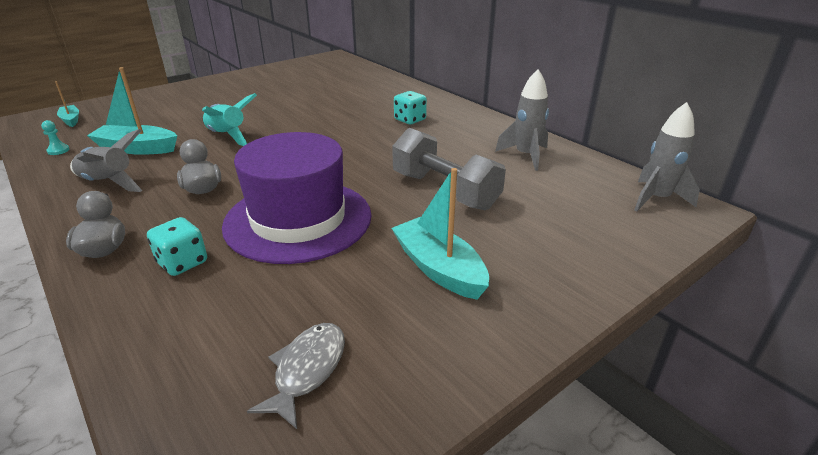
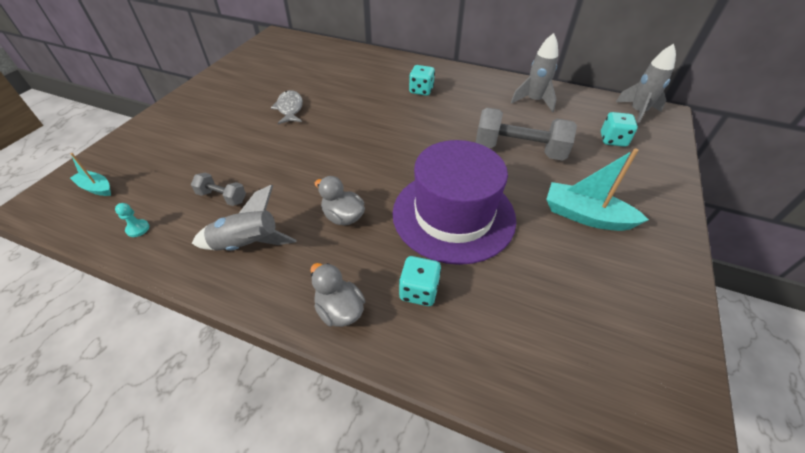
camera: 30 degrees left, 15 degrees up
turquoise boat [87,67,177,155] -> grey dumbbell [191,173,246,206]
turquoise rocket [202,93,257,146] -> none
grey fish [247,323,345,429] -> grey fish moved to [271,90,303,124]
none -> turquoise dice [601,112,638,147]

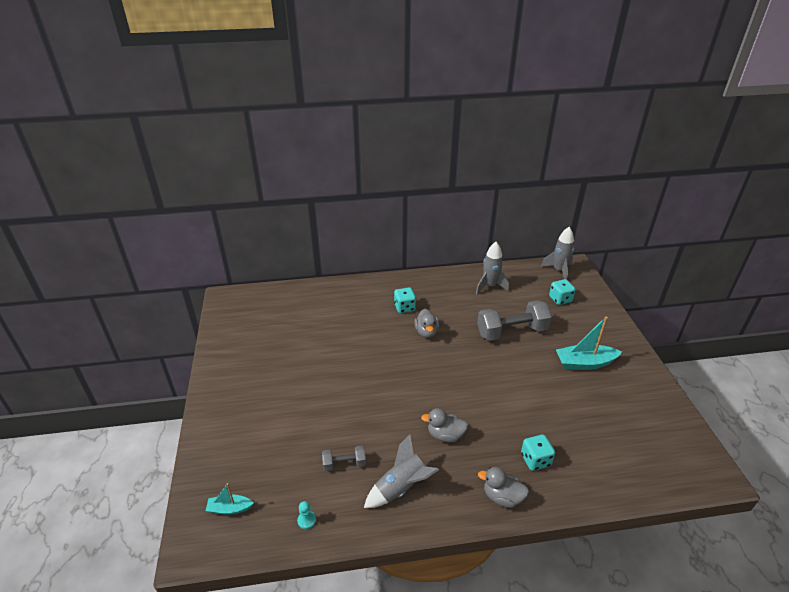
camera: 30 degrees left, 10 degrees down
grey fish [271,90,303,124] -> none
purple hat [392,140,516,265] -> none
none -> grey duck [414,309,439,338]

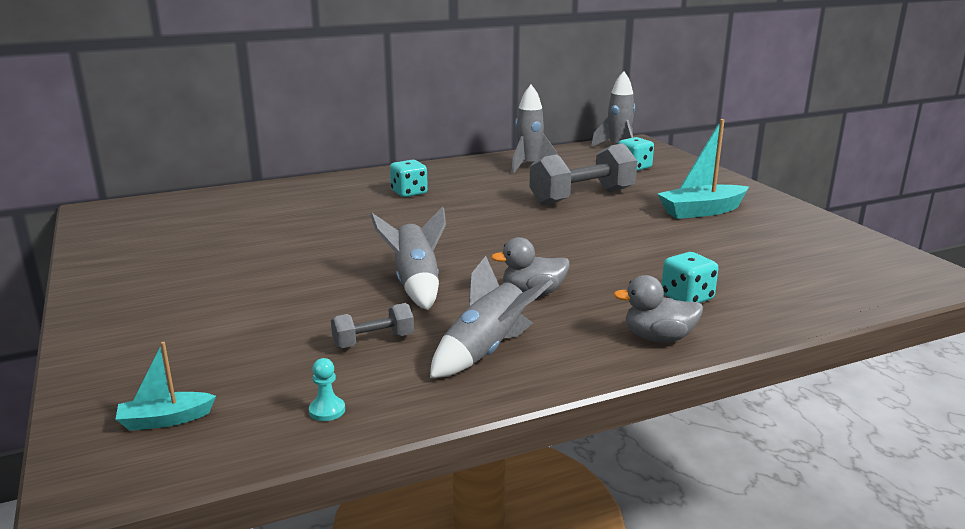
camera: 15 degrees left, 15 degrees down
grey duck [414,309,439,338] -> none
none -> grey rocket [370,207,446,310]

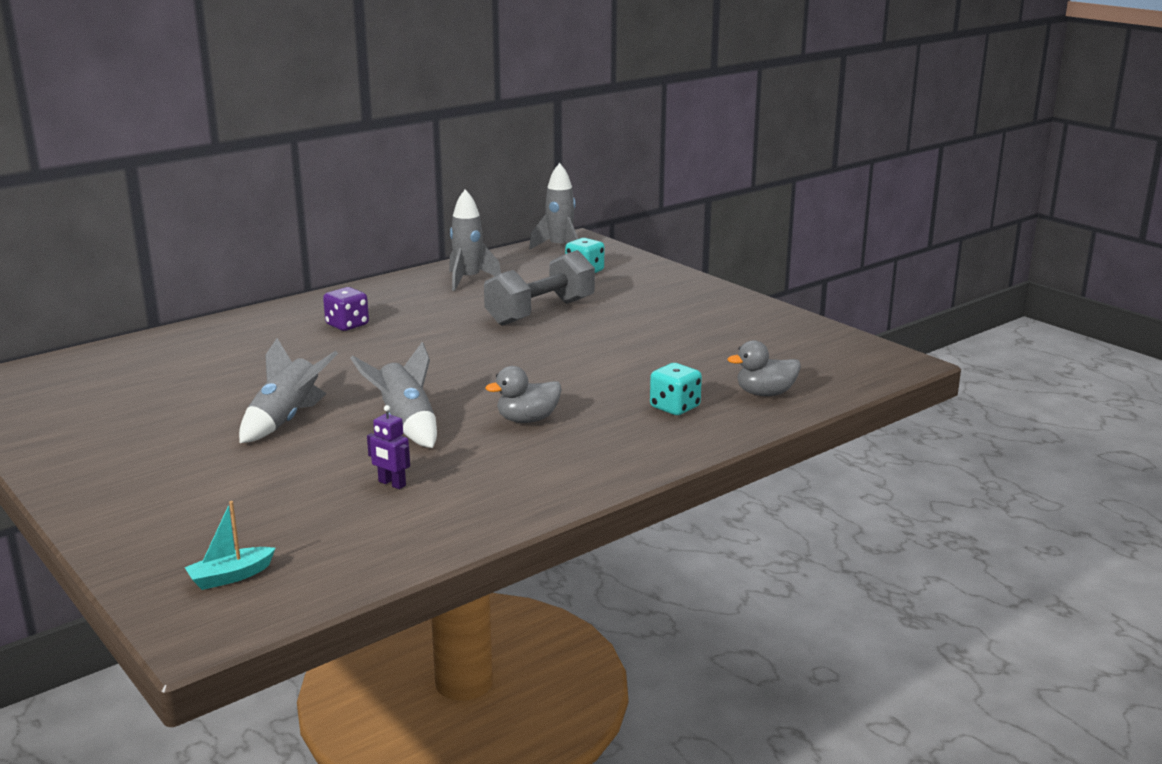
camera: 15 degrees left, 0 degrees up
turquoise pawn [309,358,345,421] -> none
grey dumbbell [331,303,414,349] -> purple robot [367,405,410,489]
turquoise dice [390,160,428,197] -> purple dice [323,287,369,331]
grey rocket [430,256,553,378] -> grey rocket moved to [239,338,338,443]
grey duck [613,275,703,342] -> grey duck moved to [728,340,801,396]
turquoise boat [657,119,749,219] -> none

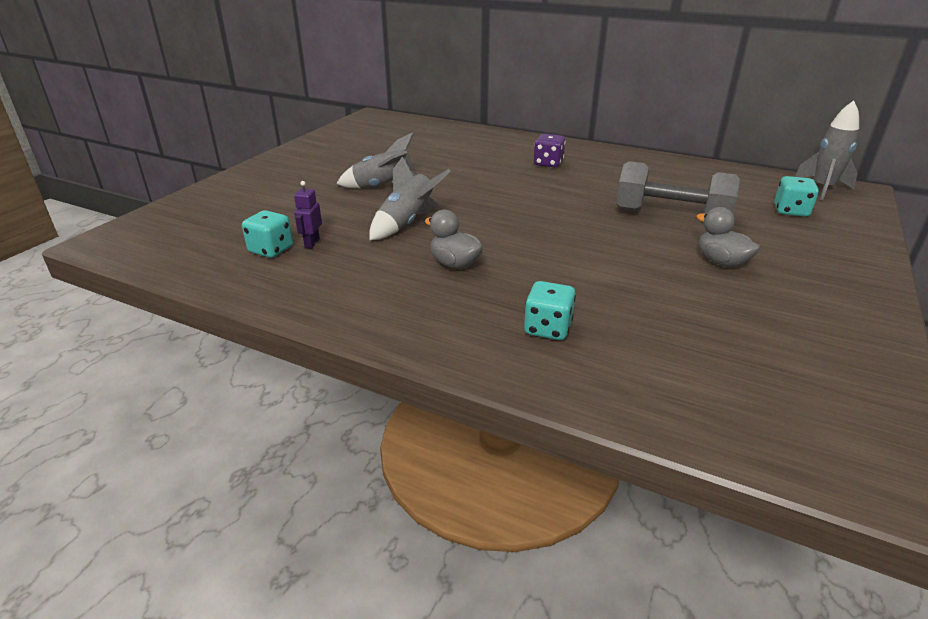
camera: 65 degrees right, 10 degrees up
turquoise boat [184,501,276,590] -> none
grey rocket [449,189,501,291] -> none
grey duck [728,340,801,396] -> grey duck moved to [696,207,760,267]
none -> turquoise dice [242,210,293,258]

